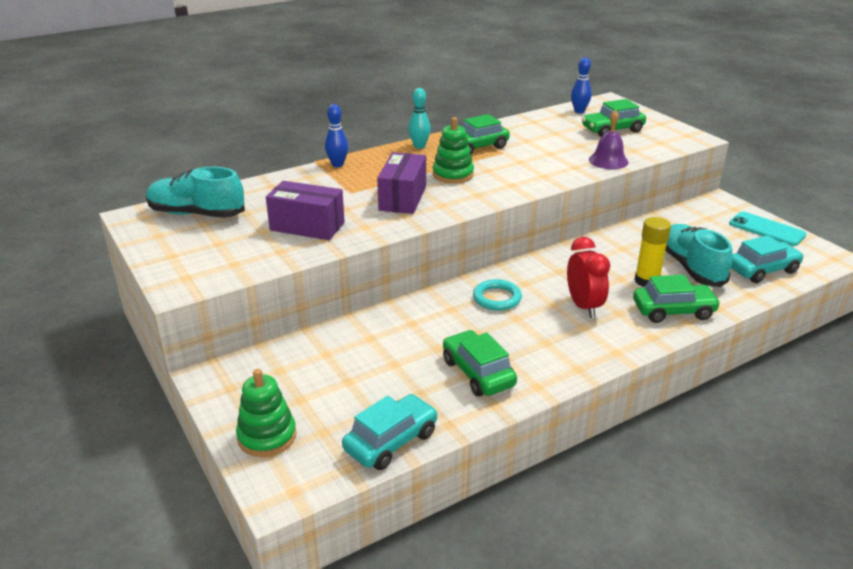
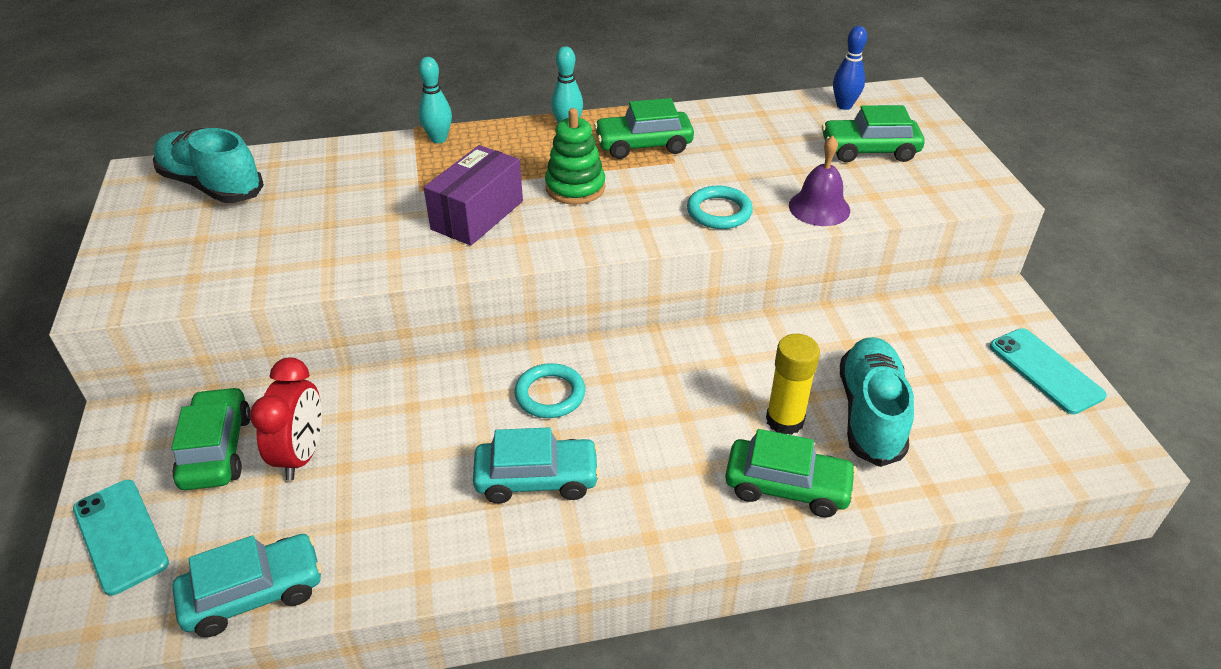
camera: 20 degrees right, 10 degrees up
green stacking toy [236,369,296,457] -> turquoise phone [73,480,169,596]
purple box [266,181,345,240] -> none
blue bowling pin [325,104,348,167] -> turquoise bowling pin [419,57,452,143]
green car [443,330,517,397] -> green car moved to [172,387,251,490]
red clock [567,237,610,318] -> red clock moved to [250,357,322,481]
turquoise car [731,235,804,283] -> turquoise car moved to [473,427,600,504]
none -> turquoise ring [687,186,753,229]

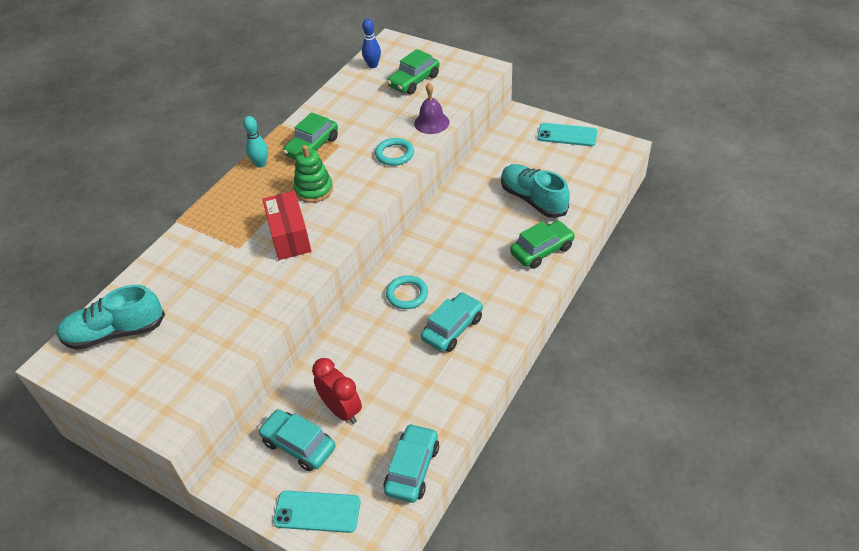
camera: 45 degrees left, 5 degrees up
green car [172,387,251,490] -> turquoise car [258,409,335,471]
turquoise bowling pin [419,57,452,143] -> none
purple box [424,145,523,246] -> red box [262,191,311,260]
yellow glue stick [766,334,820,435] -> none

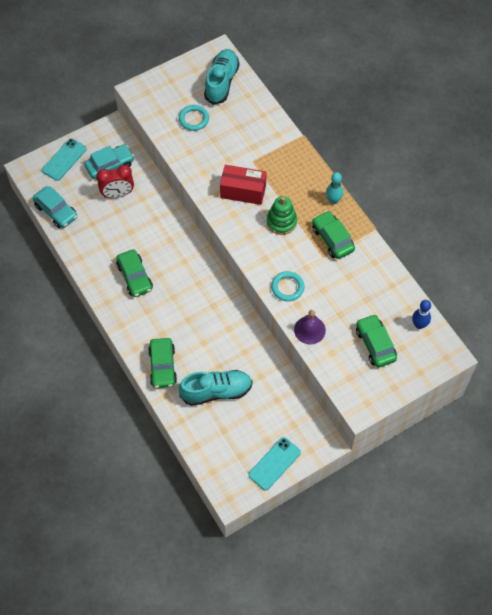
camera: 115 degrees right, 15 degrees up
turquoise ring [386,275,428,309] -> turquoise ring moved to [179,105,209,131]
turquoise car [421,292,483,352] -> green car [116,249,153,297]

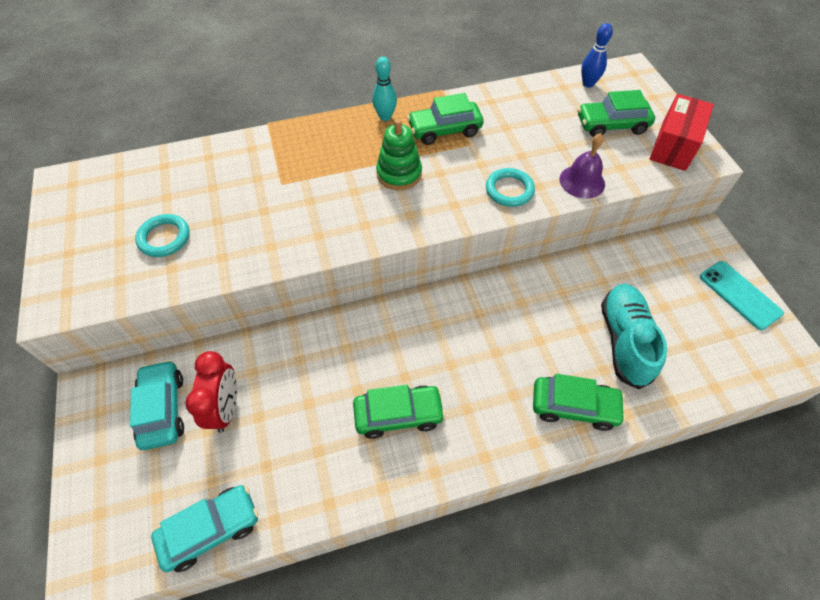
camera: 75 degrees left, 5 degrees down
turquoise phone [42,138,87,181] -> none
turquoise shoe [204,49,239,105] -> none
red box [220,165,267,205] -> red box moved to [650,94,714,171]

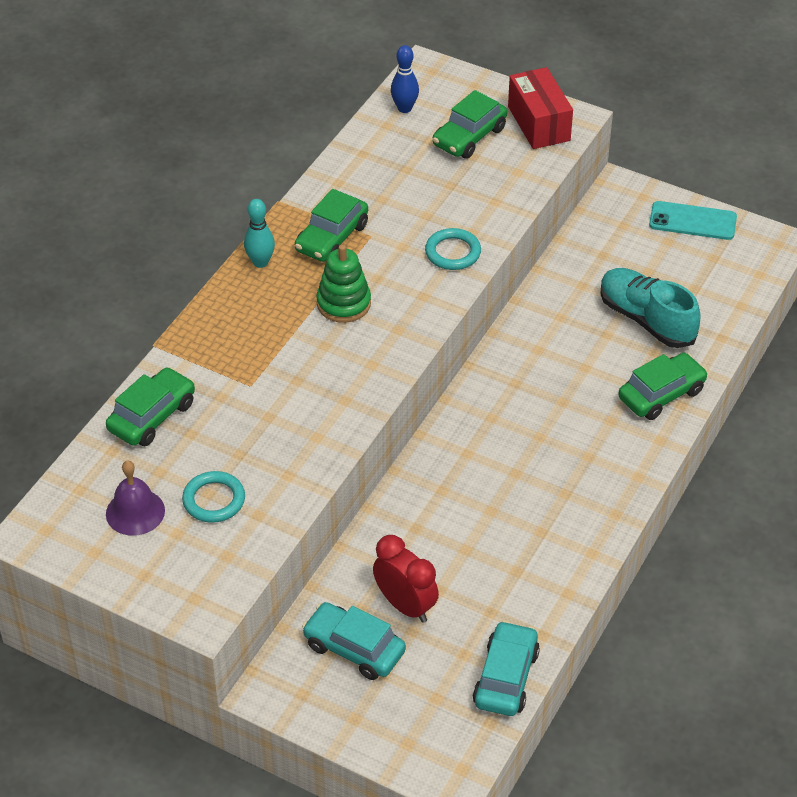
camera: 45 degrees left, 10 degrees down
green car [353,385,445,439] -> green car moved to [106,367,195,446]
purple bell [559,133,605,199] -> purple bell moved to [106,460,165,536]

